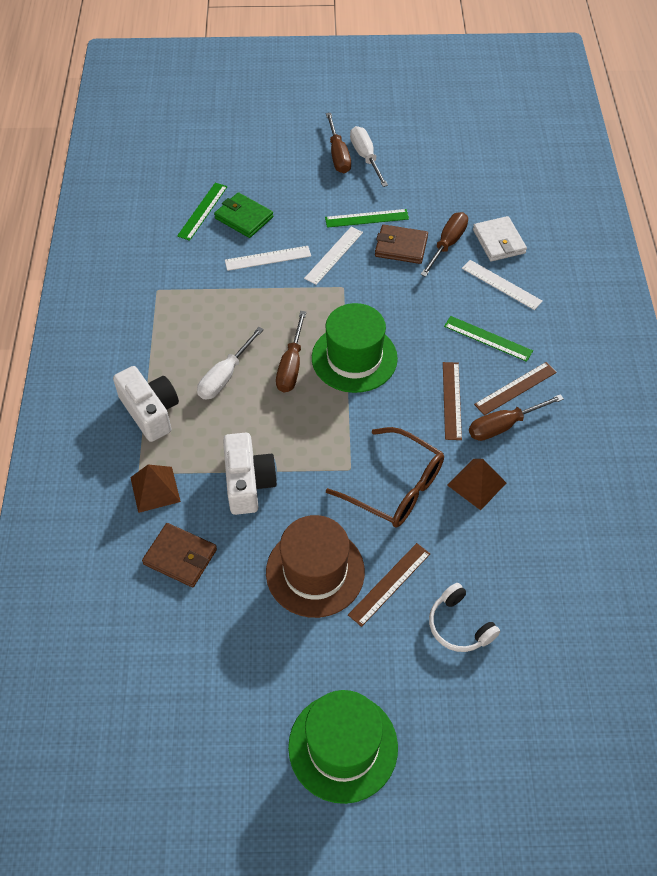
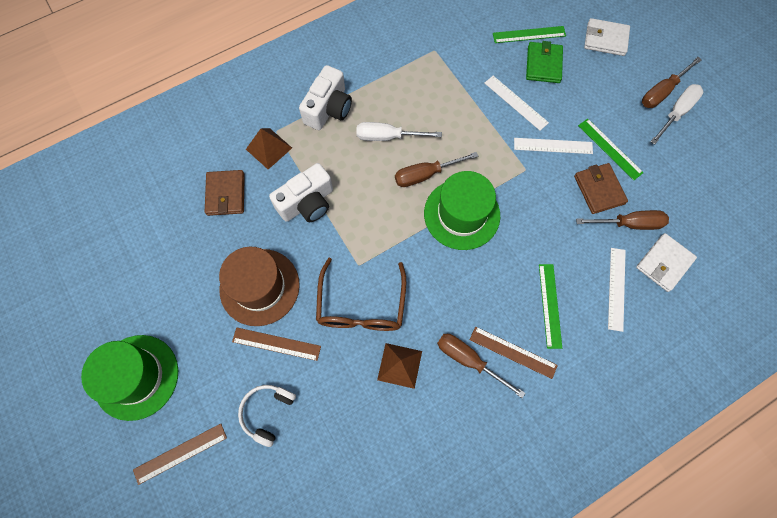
camera: 60 degrees right, 15 degrees up
brown ruler [443,362,462,440] -> brown ruler moved to [133,424,227,485]
none -> white wallet [584,18,630,56]

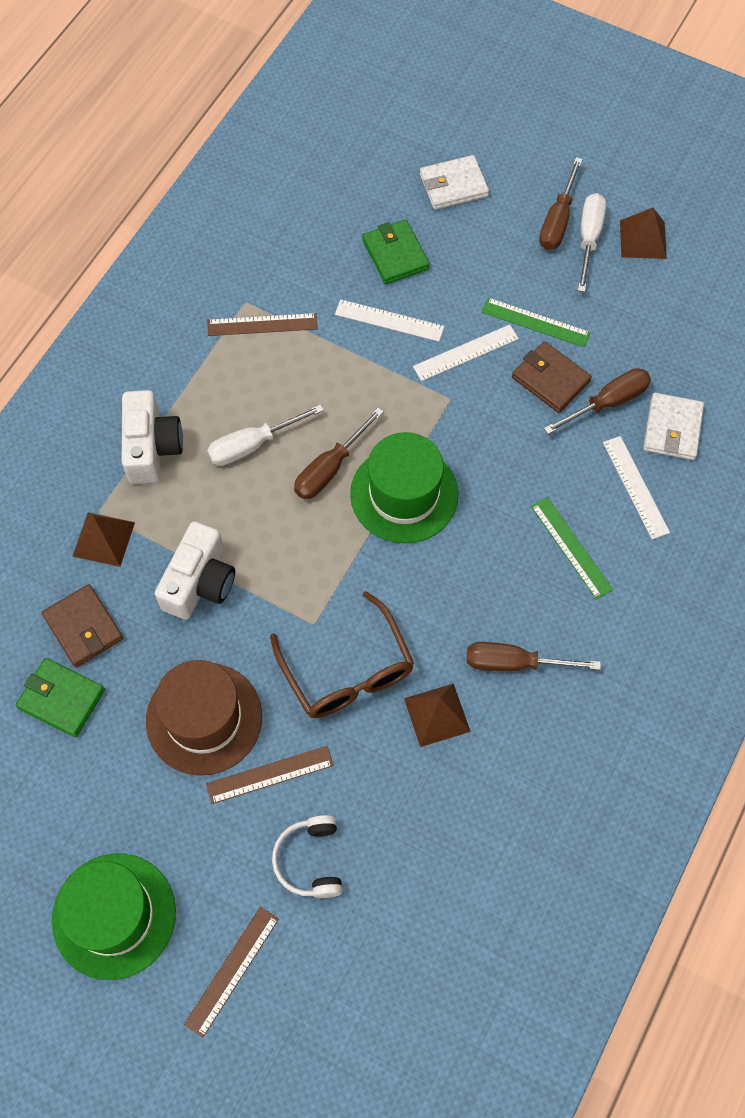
camera: 30 degrees left, 5 degrees down
brown ruler [470,327,558,379] -> brown ruler moved to [207,313,317,336]
green ruler [493,26,566,43] -> none
none -> green wallet [16,658,105,737]
none -> brown pyramid [620,207,667,259]

